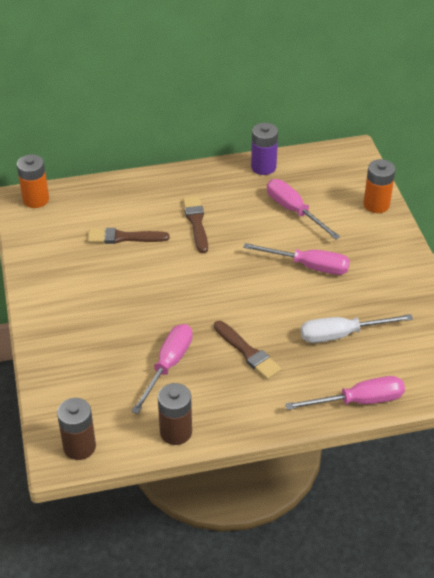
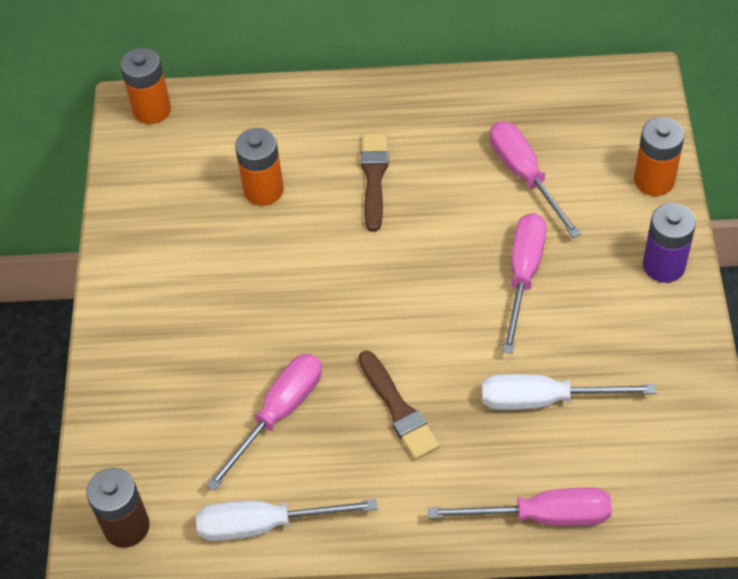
camera: 15 degrees right, 10 degrees up
brown brush [88,228,170,244] -> orange battery [235,128,284,206]
brown battery [158,383,192,445] -> white screwdriver [196,499,378,541]
pink screwdriver [243,243,350,275] -> pink screwdriver turned 105 degrees counterclockwise [502,213,547,354]
purple battery [251,123,278,175] -> purple battery moved to [643,203,696,283]

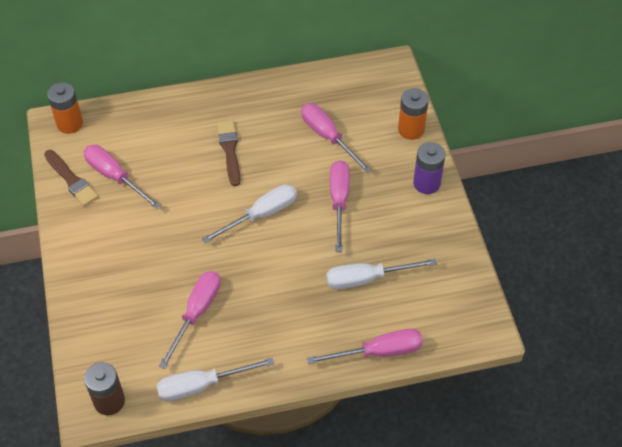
camera: 15 degrees left, 0 degrees up
orange battery [235,128,284,206] -> none
brown brush [358,351,440,459] -> brown brush moved to [44,150,98,206]
none -> pink screwdriver [83,145,161,209]
none -> white screwdriver [202,184,297,243]

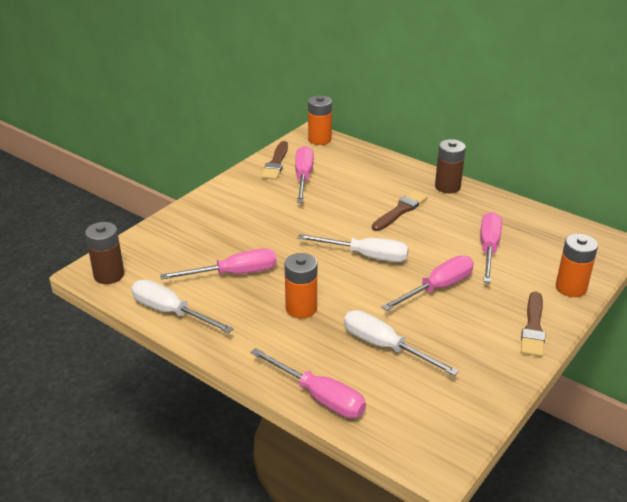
camera: 50 degrees right, 20 degrees down
purple battery [413,142,446,194] -> brown brush [521,292,545,357]
none -> orange battery [284,253,317,318]
none -> brown battery [435,139,466,193]

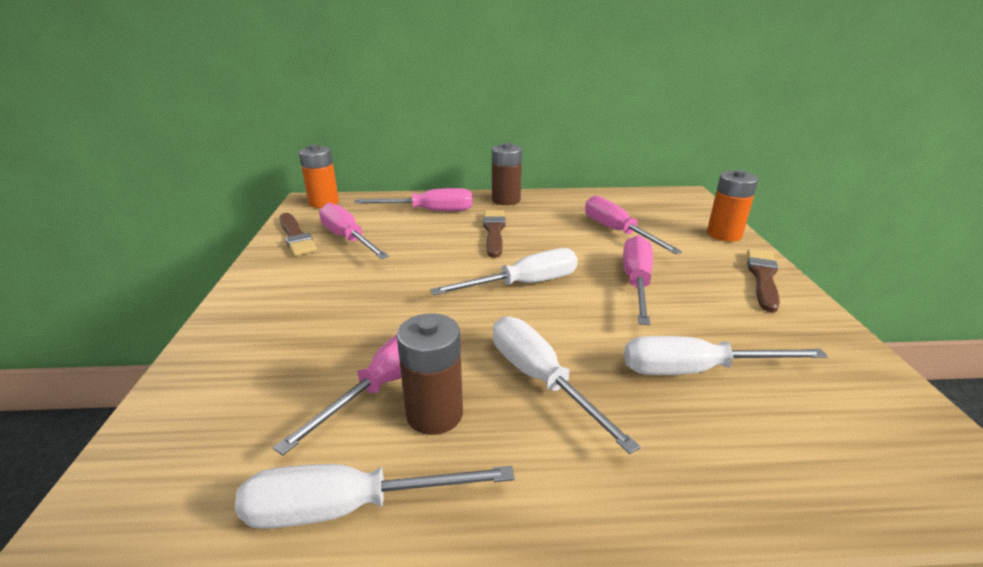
camera: 40 degrees left, 5 degrees down
brown battery [85,222,124,284] -> brown battery moved to [397,313,463,435]
pink screwdriver [251,348,366,418] -> pink screwdriver moved to [354,188,473,211]
orange battery [284,253,317,318] -> white screwdriver [493,316,640,454]
brown brush [521,292,545,357] -> brown brush turned 135 degrees counterclockwise [747,249,780,312]

